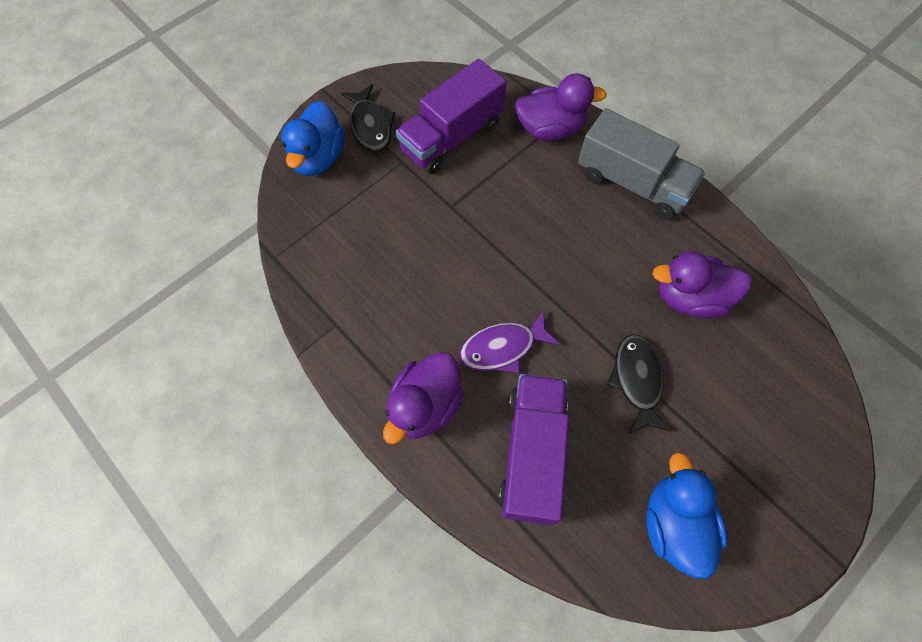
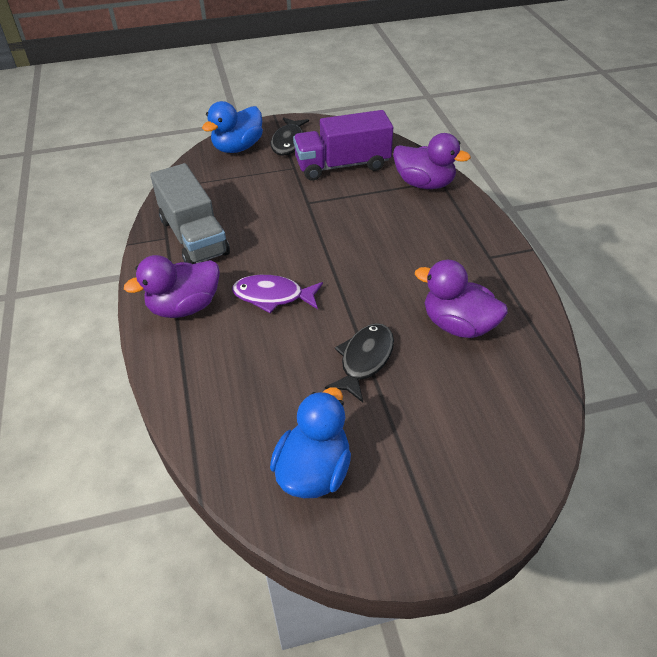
camera: 30 degrees right, 20 degrees down
purple truck [499,374,569,525] -> none
grey truck [578,108,706,220] -> grey truck moved to [150,163,230,264]

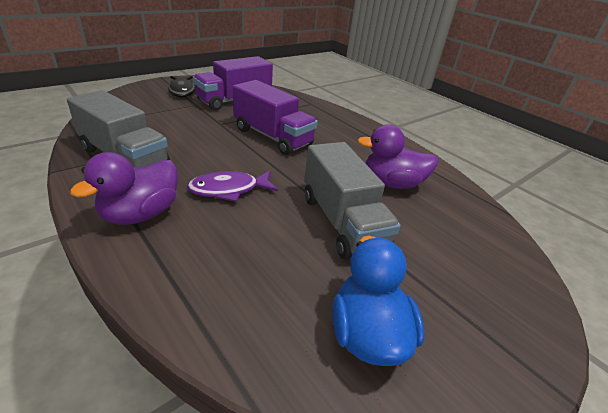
camera: 30 degrees left, 10 degrees down
blue duck [202,101,263,153] -> none
black fish [325,323,394,403] -> grey truck [304,142,401,260]
purple duck [393,133,471,189] -> none
none -> purple truck [233,80,318,155]

